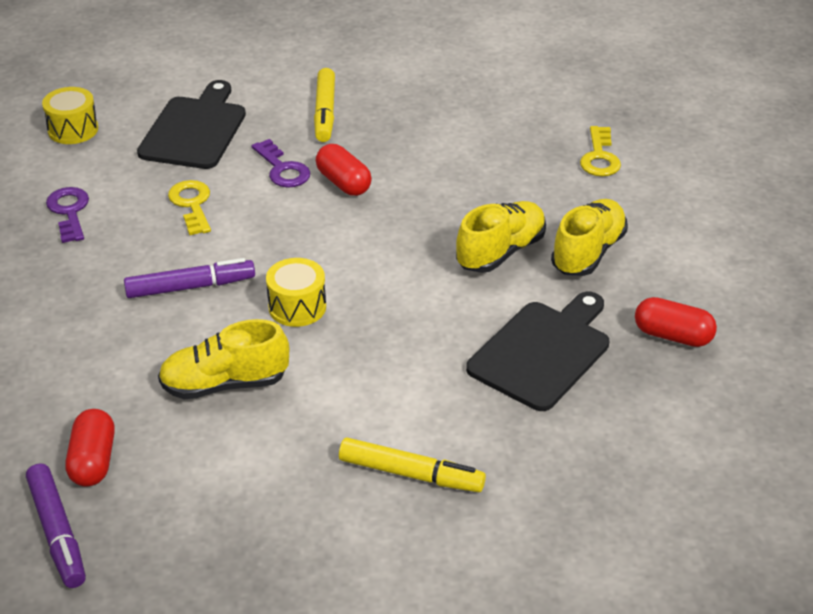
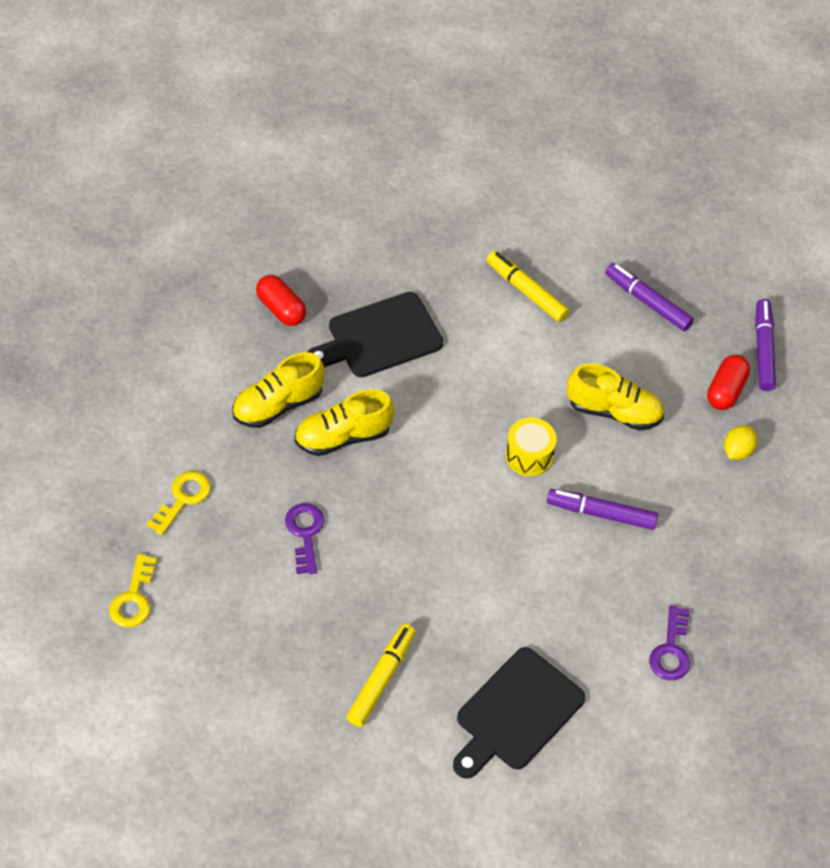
camera: 155 degrees left, 15 degrees up
yellow drum [42,87,98,144] -> none
yellow key [168,180,211,235] -> yellow key moved to [109,554,157,628]
purple key [252,139,311,187] -> purple key moved to [285,503,324,574]
red capsule [316,144,372,196] -> none
none -> purple marker [605,263,694,331]
none -> yellow lemon [724,426,757,460]

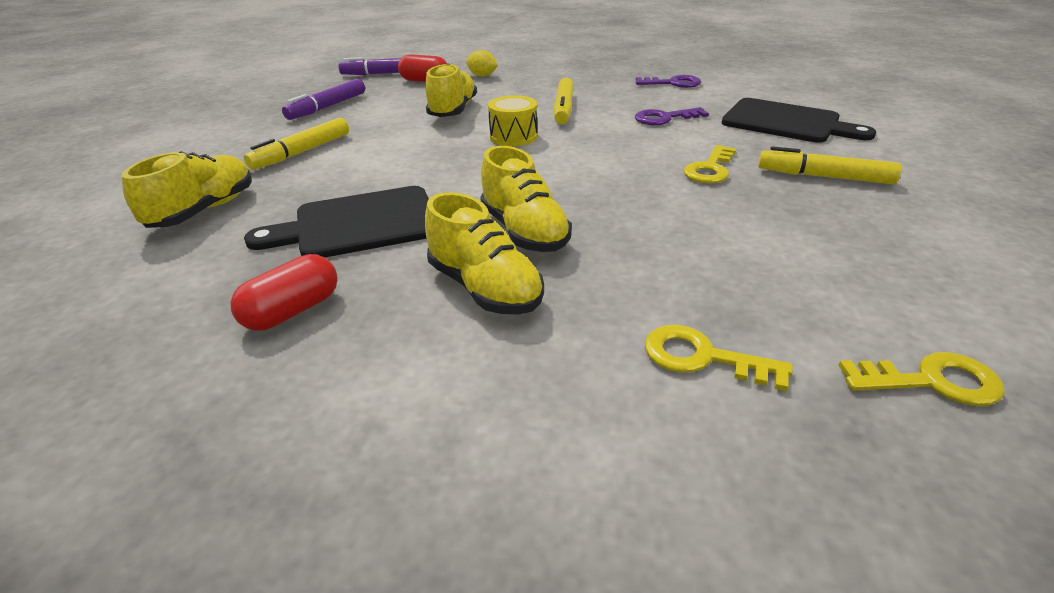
camera: 95 degrees left, 20 degrees down
purple key [285,503,324,574] -> purple key moved to [635,107,709,125]
black cutting board [307,292,443,377] -> black cutting board turned 105 degrees clockwise [244,186,429,257]
purple marker [547,489,658,530] -> yellow marker [554,78,574,124]
none -> yellow shoe [122,151,252,228]
none -> yellow key [684,145,736,183]

